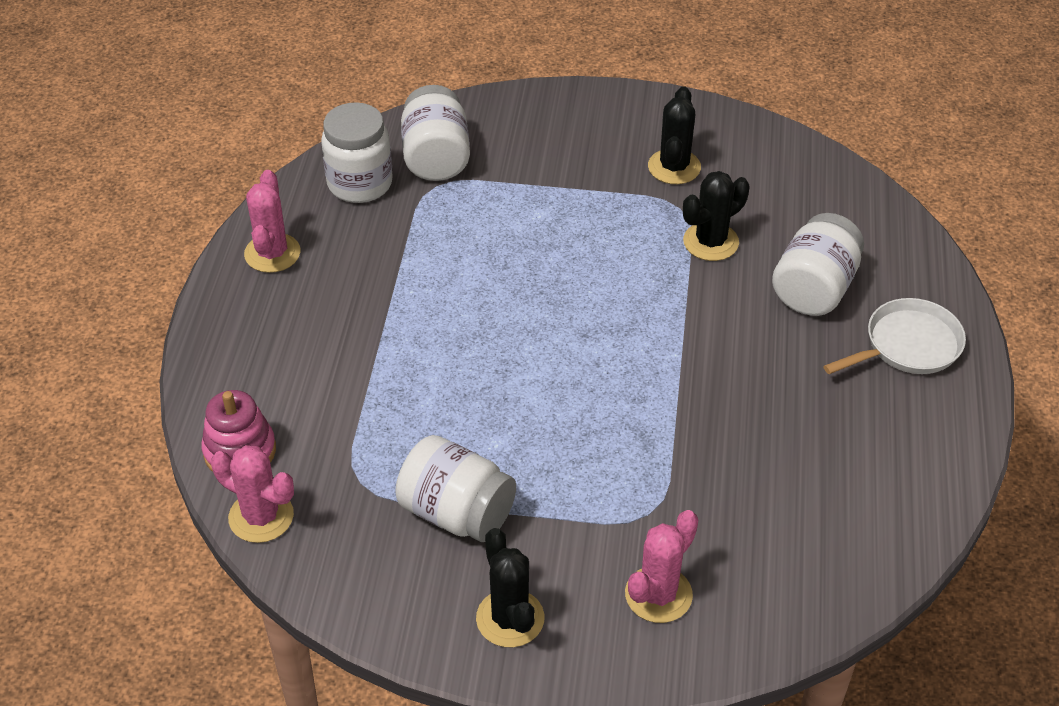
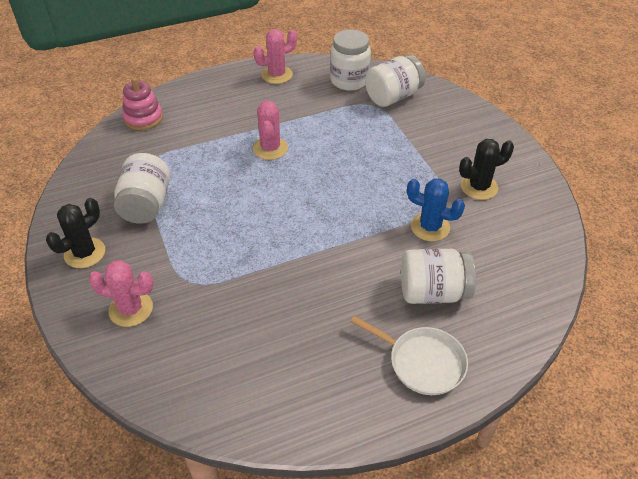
camera: 60 degrees right, 0 degrees up
pink cactus [211,445,294,543] -> pink cactus moved to [253,101,288,160]
black cactus [683,171,750,261] -> blue cactus [407,178,465,241]

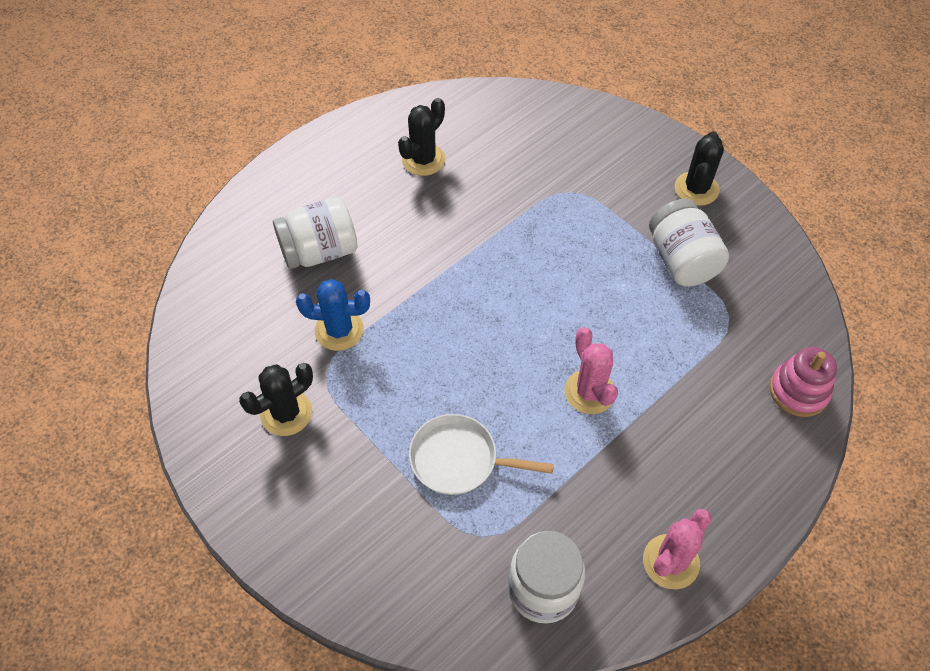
camera: 160 degrees right, 10 degrees up
pink cactus [88,260,154,327] -> none
white pan [350,316,468,395] -> white pan moved to [409,414,554,495]
white jar [365,55,426,107] -> none
none -> black cactus [398,98,445,176]

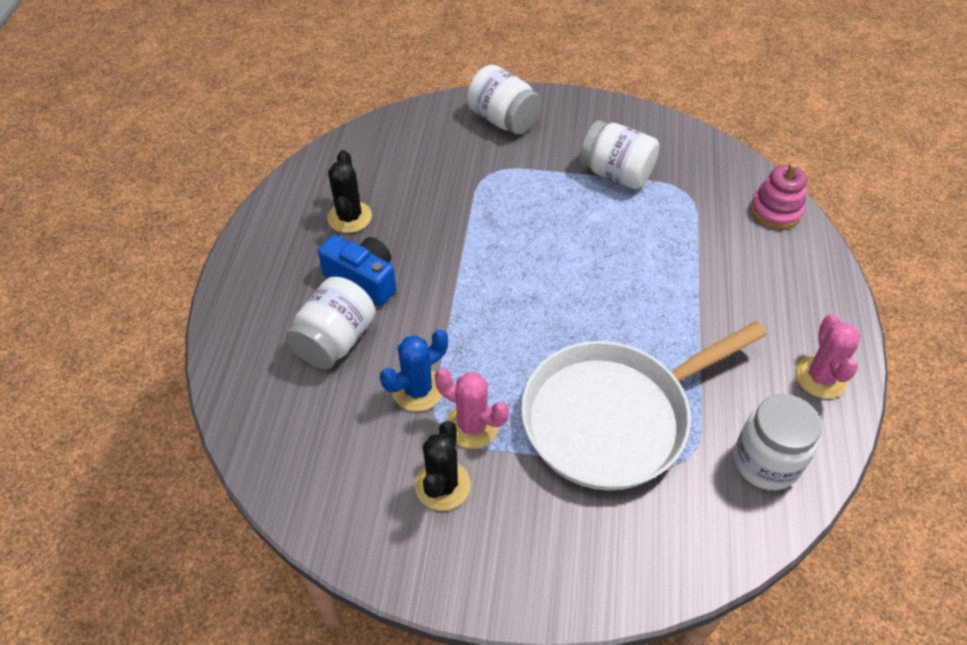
camera: 40 degrees left, 5 degrees down
white pan [409,414,554,495] -> white pan [521,321,767,490], size x1.91
pink cactus [565,327,618,414] -> pink cactus moved to [435,368,509,449]
black cactus [675,131,724,206] -> none
none -> blue camera [318,235,396,306]
none -> white jar [467,65,542,134]

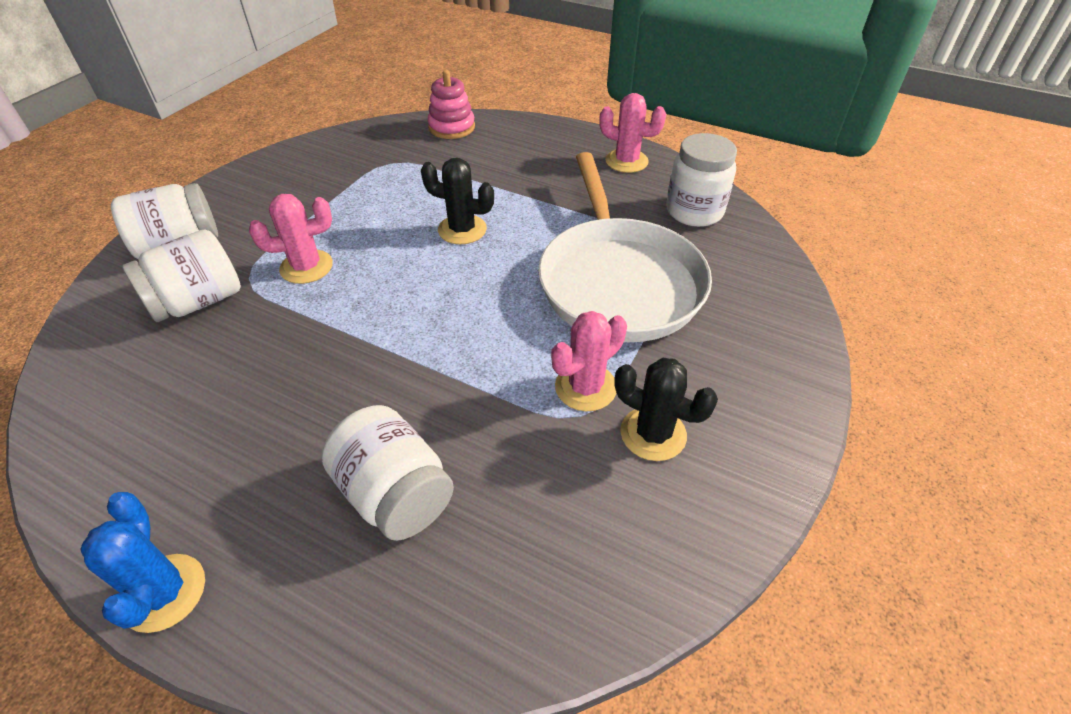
camera: 70 degrees left, 5 degrees down
blue camera [318,235,396,306] -> none
black cactus [327,150,372,233] -> black cactus moved to [421,158,494,244]
blue cactus [380,329,448,412] -> blue cactus moved to [80,492,205,633]
white jar [579,120,660,189] -> white jar moved to [122,230,241,322]
none -> pink cactus [249,194,333,284]

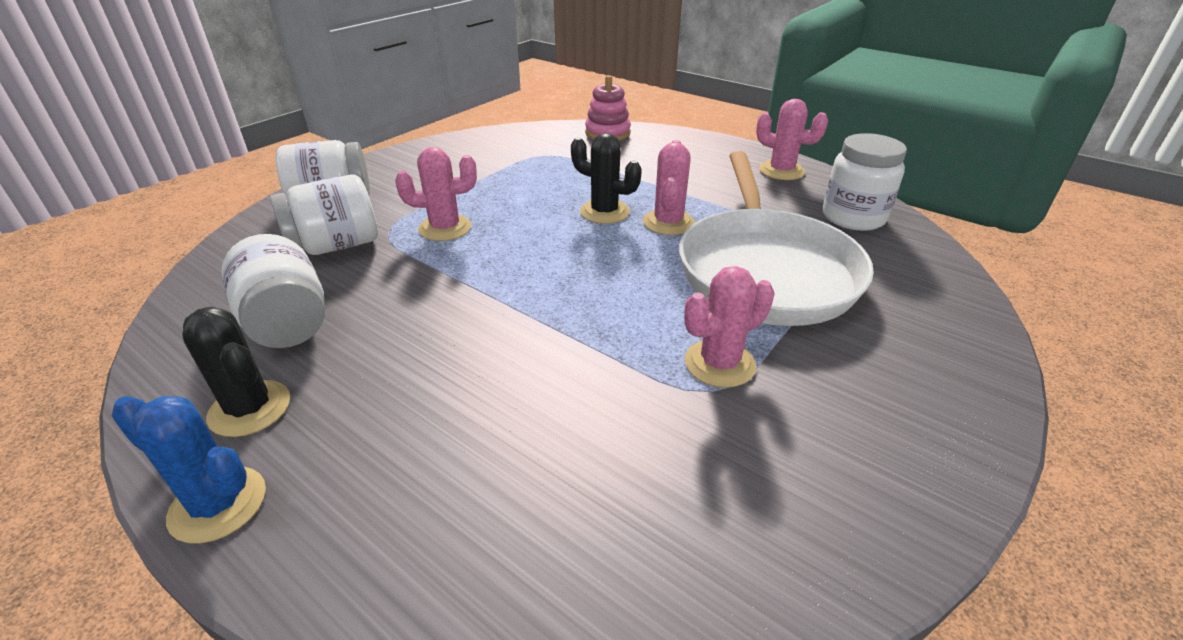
camera: 10 degrees right, 10 degrees down
blue cactus [80,492,205,633] -> blue cactus turned 60 degrees counterclockwise [111,396,266,544]
white jar [321,405,454,541] -> white jar moved to [221,234,325,348]
black cactus [615,358,718,461] -> black cactus moved to [182,307,290,437]
none -> pink cactus [643,140,695,235]

